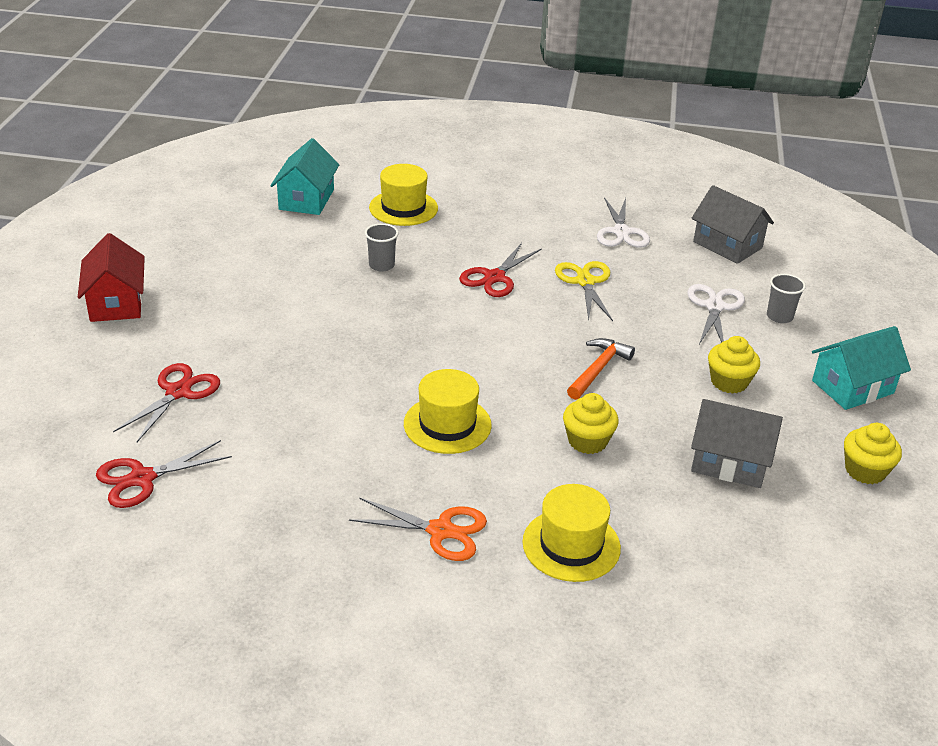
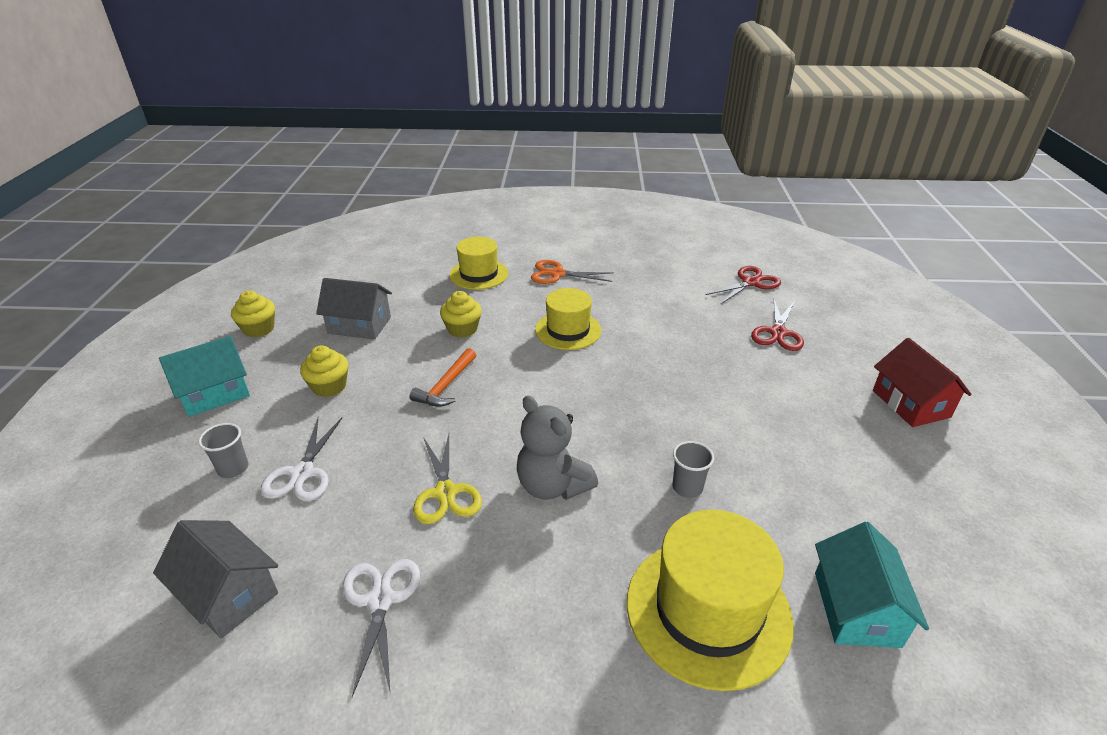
camera: 175 degrees right, 0 degrees up
yellow hat [369,164,438,226] -> yellow hat [627,509,794,691], size x1.57
red scissors [459,243,542,297] -> grey teddy bear [517,395,598,500]

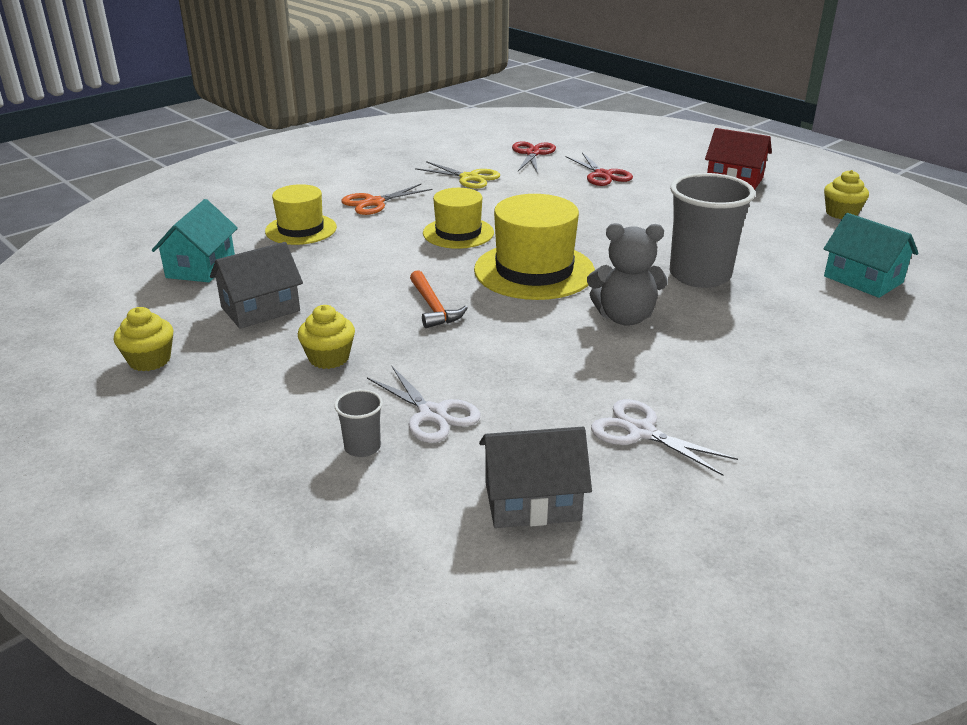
camera: 45 degrees left, 5 degrees down
turquoise house [159,336,250,417] -> turquoise house moved to [152,199,238,282]
yellow scissors [413,434,482,524] -> yellow scissors moved to [415,161,500,189]
yellow cupcake [440,291,482,338] -> yellow cupcake moved to [824,170,869,219]
yellow hat [627,509,794,691] -> yellow hat moved to [474,194,595,300]
grey cup [673,441,714,498] -> grey cup [670,173,755,288], size x2.26

